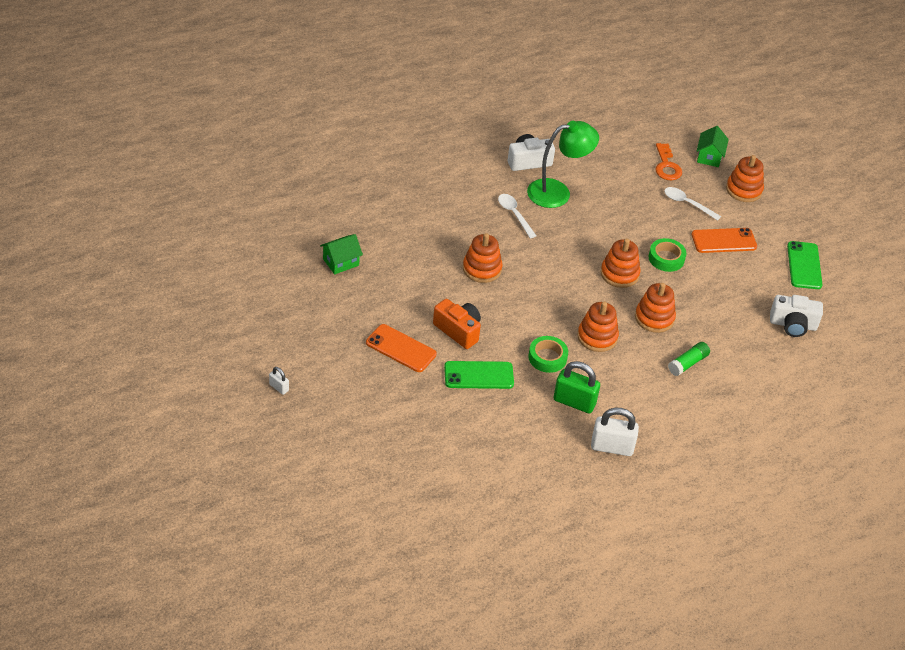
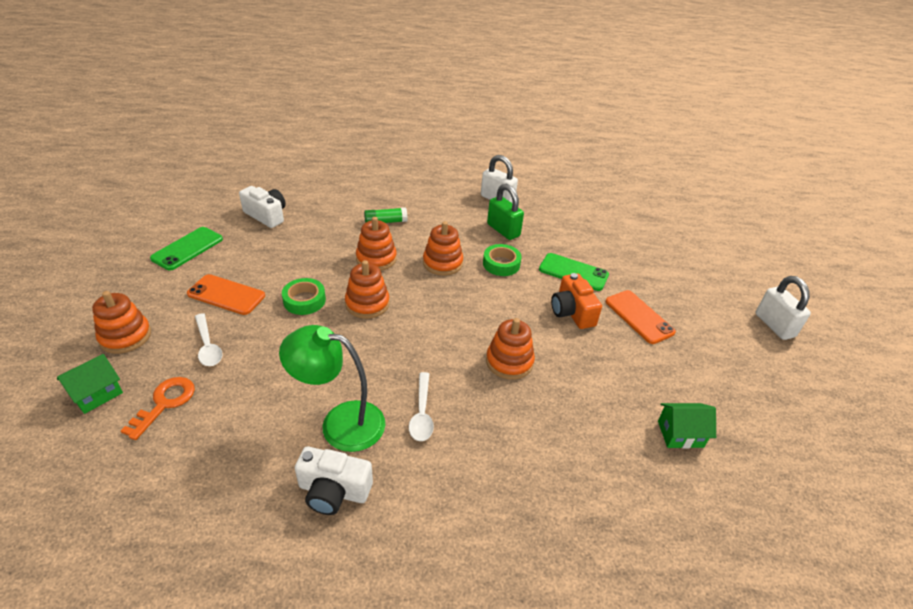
camera: 150 degrees left, 5 degrees down
white padlock [269,367,289,395] -> white padlock [755,276,811,340], size x2.01

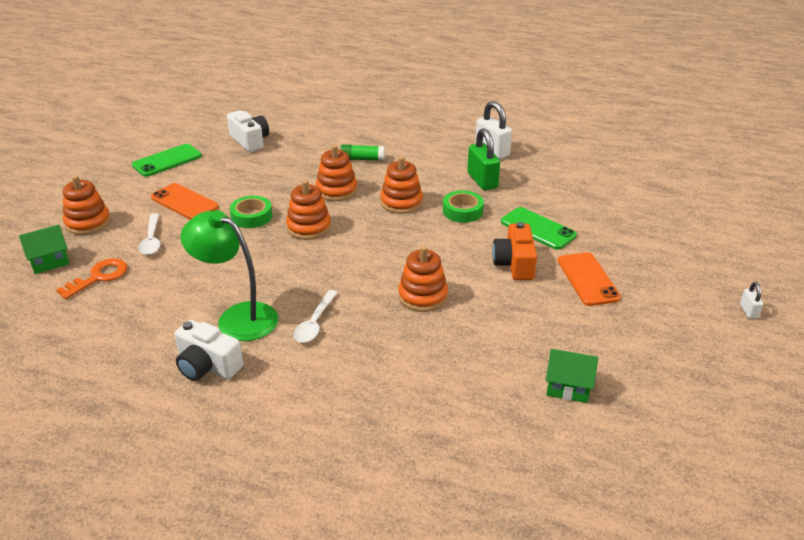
camera: 20 degrees right, 5 degrees down
white padlock [755,276,811,340] -> white padlock [740,282,763,319], size x0.50

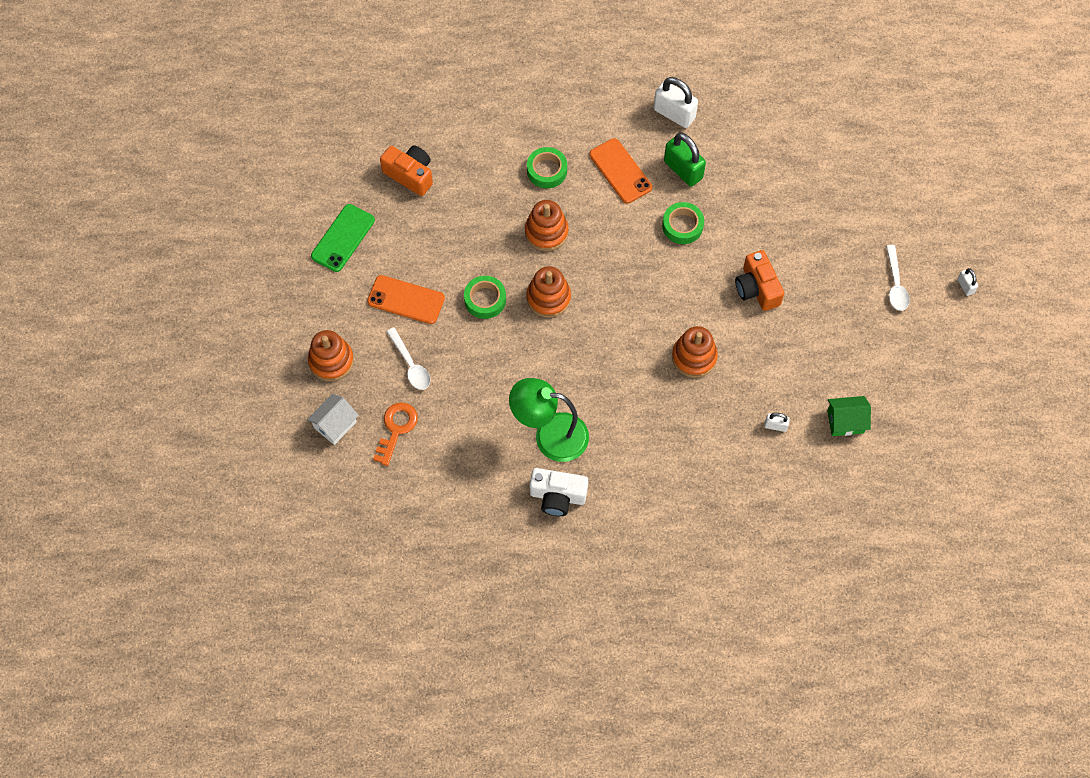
camera: 20 degrees left, 30 degrees up
green house [19,225,70,274] -> white house [307,394,359,445]
white camera [227,110,269,152] -> orange camera [380,145,433,196]
white spoon [293,290,338,343] -> white spoon moved to [886,245,910,311]
green glue stick [340,144,385,161] -> green tape [527,147,567,188]
orange stacking toy [380,156,423,214] -> none
green phone [501,207,577,250] -> none
orange phone [558,252,621,306] -> orange phone moved to [589,138,652,204]
none -> white padlock [764,413,790,432]

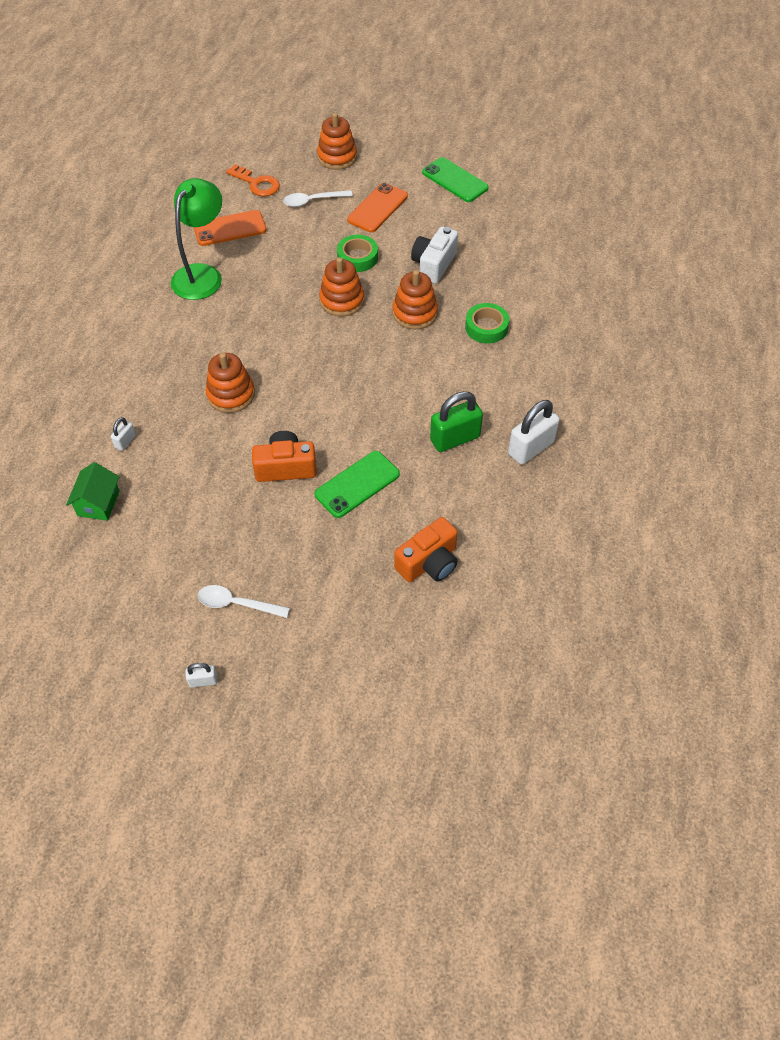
camera: 105 degrees right, 10 degrees down
white house [307,394,359,445] -> none
orange camera [380,145,433,196] -> orange camera moved to [394,517,458,582]
white camera [530,468,588,516] -> white camera moved to [411,227,458,284]
orange phone [589,138,652,204] -> orange phone moved to [194,210,266,246]
green tape [662,202,704,244] -> none
none -> green phone [315,451,400,518]

